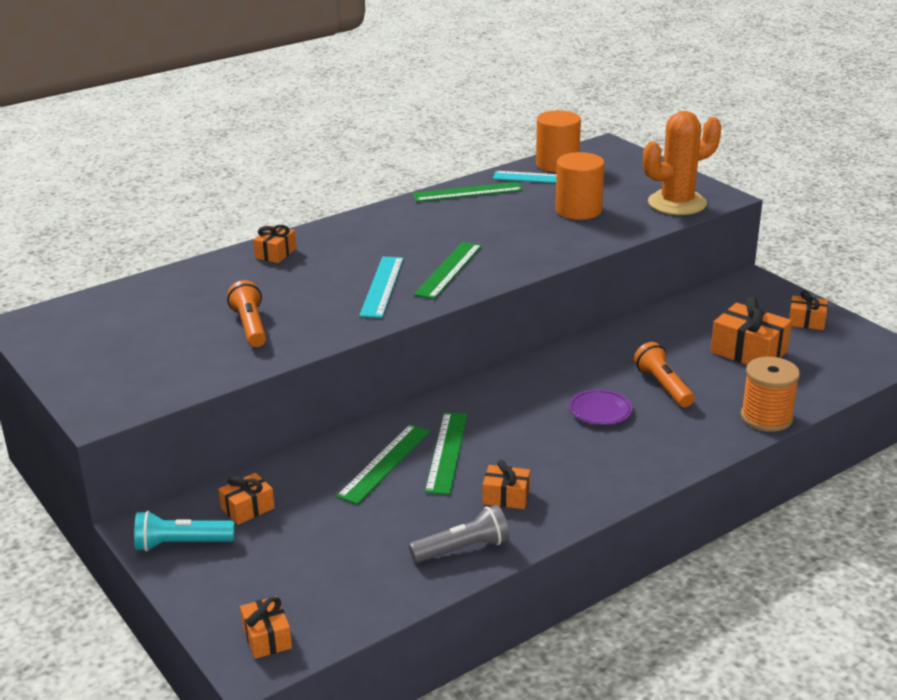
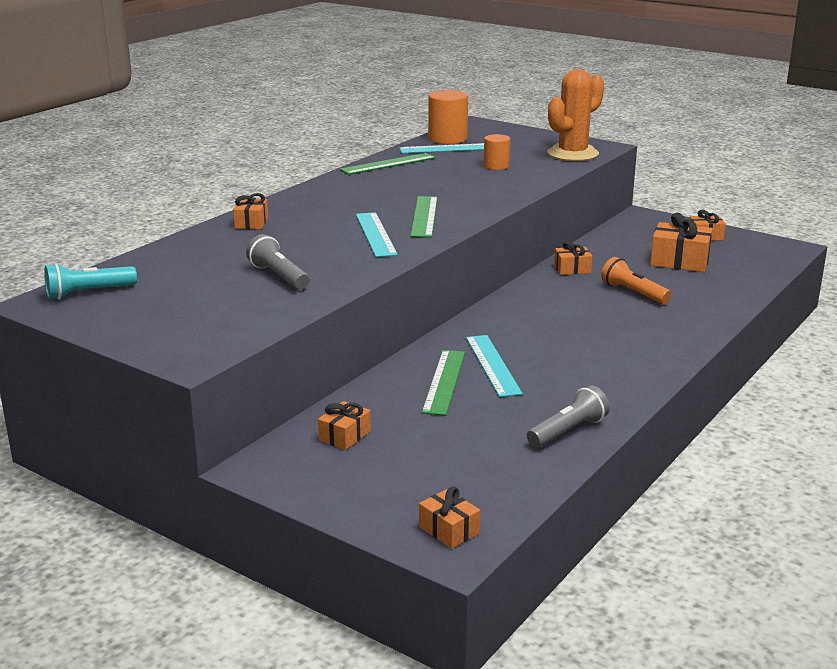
camera: 20 degrees left, 5 degrees down
turquoise flashlight [134,511,235,552] -> turquoise flashlight moved to [44,263,137,300]
orange flashlight [227,280,266,347] -> grey flashlight [246,234,310,290]
green ruler [425,412,467,495] -> turquoise ruler [466,335,523,397]
orange gift [483,460,530,509] -> orange gift moved to [554,241,592,275]
orange cylinder [555,152,605,220] -> orange cylinder [484,134,510,170], size x0.61
purple plate [569,389,633,425] -> none
orange spool [741,357,800,432] -> none

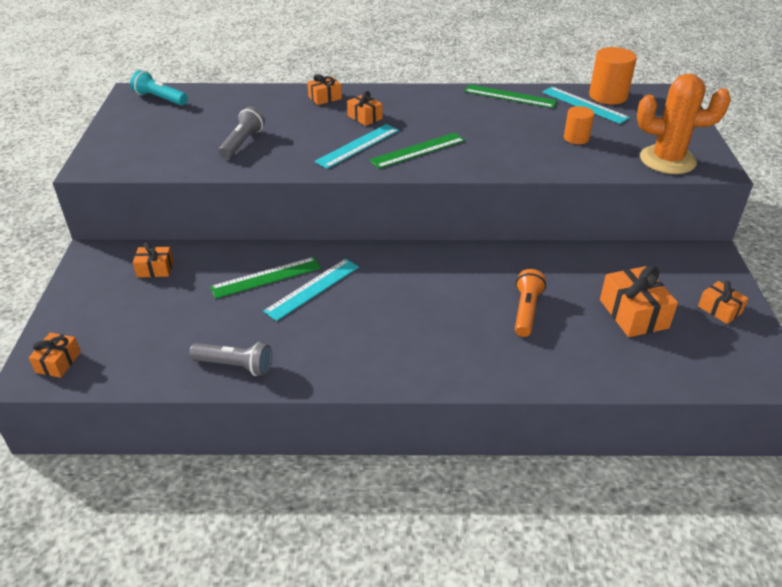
camera: 55 degrees right, 15 degrees up
orange gift [554,241,592,275] -> orange gift moved to [347,91,382,126]

